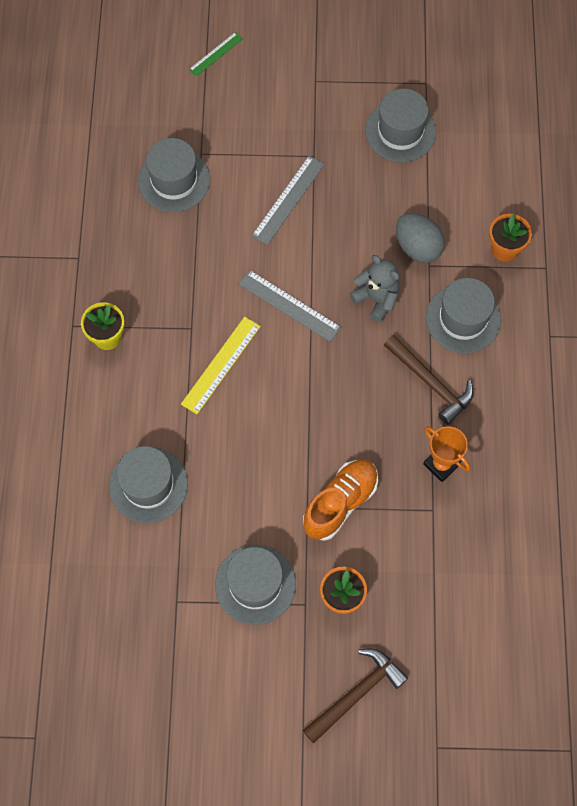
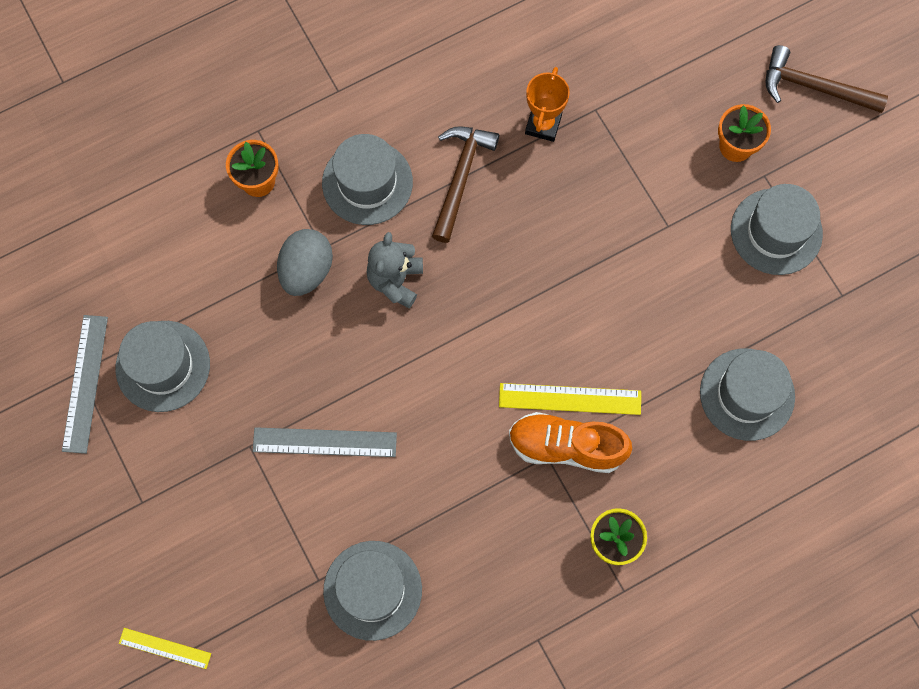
camera: 120 degrees left, 5 degrees up
green ruler [189,32,243,76] -> yellow ruler [119,628,211,669]
grey ruler [239,270,341,342] -> grey ruler moved to [62,315,108,454]
orange shoe [303,460,378,541] -> orange shoe moved to [509,412,632,473]

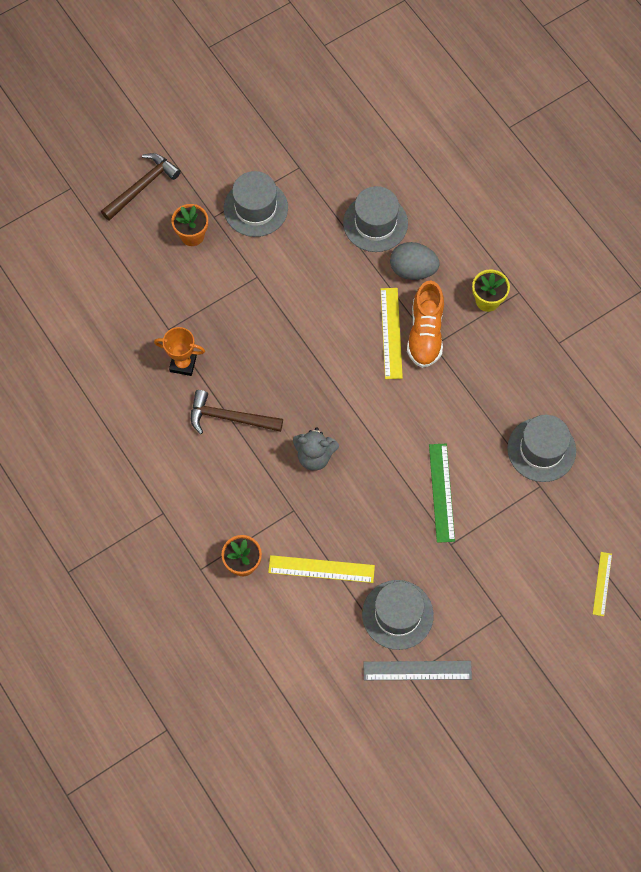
camera: 95 degrees left, 5 degrees down
grey ruler [253,427,397,457] -> green ruler [429,444,455,543]
grey egg [277,229,333,296] -> grey egg moved to [390,242,440,280]
grey hat [322,134,413,225] -> none
brown hammer [765,45,888,113] -> brown hammer turned 150 degrees counterclockwise [101,153,181,221]
none -> yellow ruler [268,555,375,583]

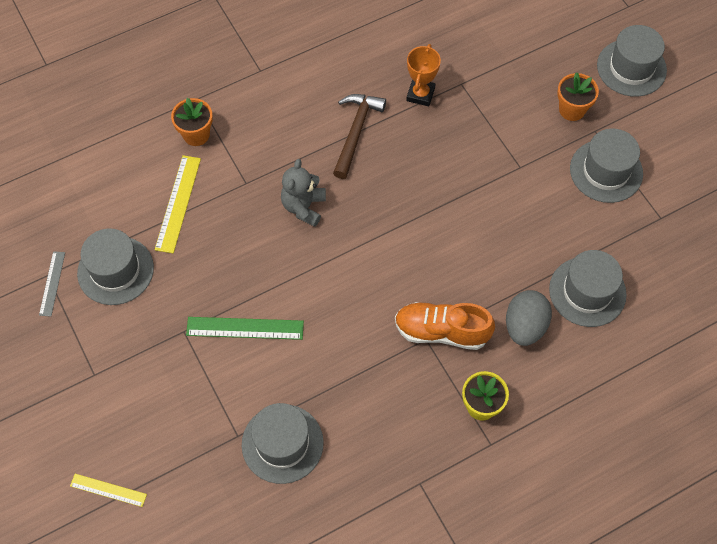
camera: 95 degrees right, 5 degrees down
brown hammer [101,153,181,221] -> grey hat [597,25,667,97]
grey ruler [363,661,472,680] -> grey ruler [39,251,65,317], size x0.62
yellow ruler [380,288,403,379] -> none

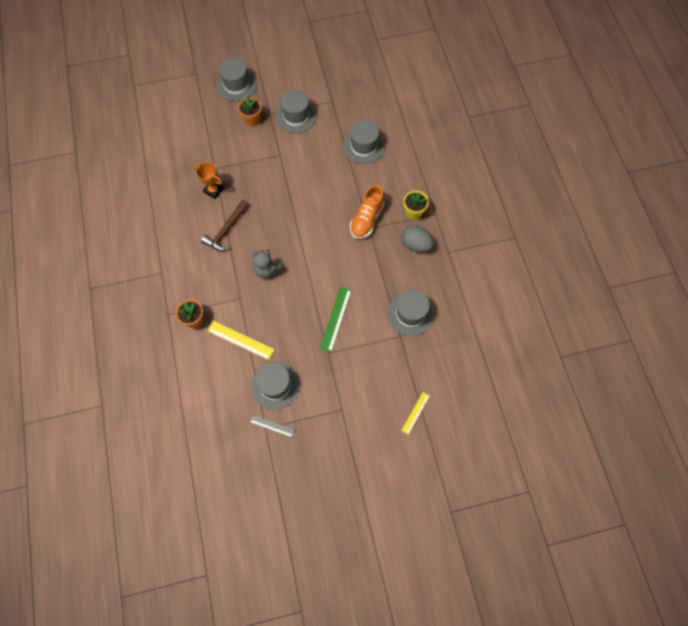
camera: 75 degrees left, 5 degrees up
brown hammer [333,94,386,179] -> brown hammer turned 90 degrees counterclockwise [201,200,249,251]
grey egg [506,290,552,346] -> grey egg moved to [401,225,434,252]

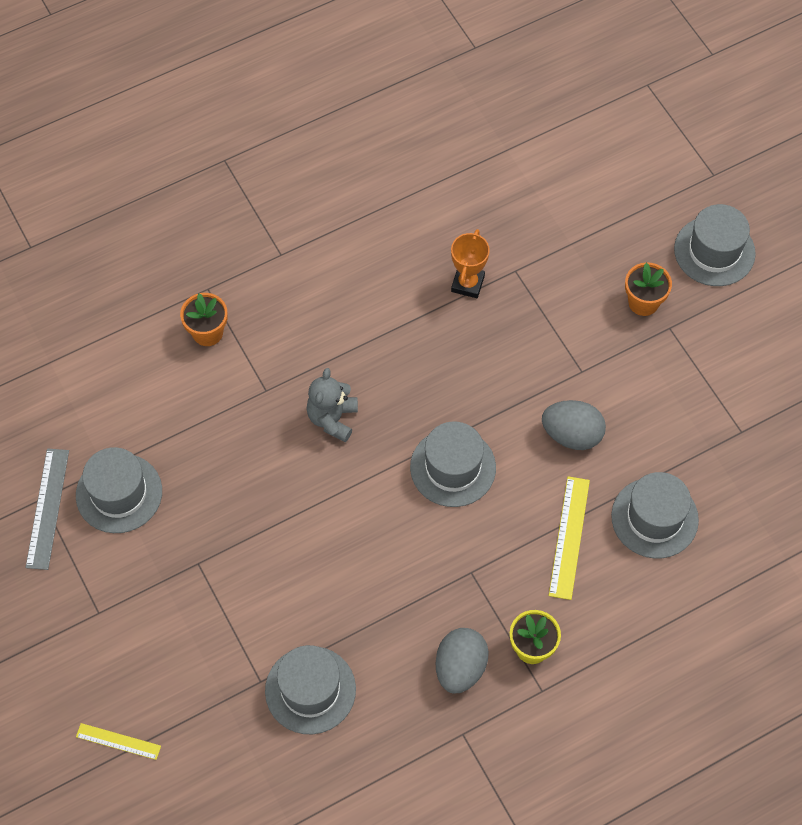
camera: 75 degrees right, 5 degrees down
brown hammer [201,200,249,251] -> none
yellow ruler [207,321,275,360] -> yellow ruler moved to [549,476,590,600]
grey ruler [250,415,295,437] -> grey ruler [25,449,69,570], size x1.61
grey hat [276,90,317,133] -> grey hat moved to [410,421,496,507]
green ruler [320,287,352,352] -> none
orange shoe [350,185,385,239] -> none
none -> grey egg [542,400,606,450]

